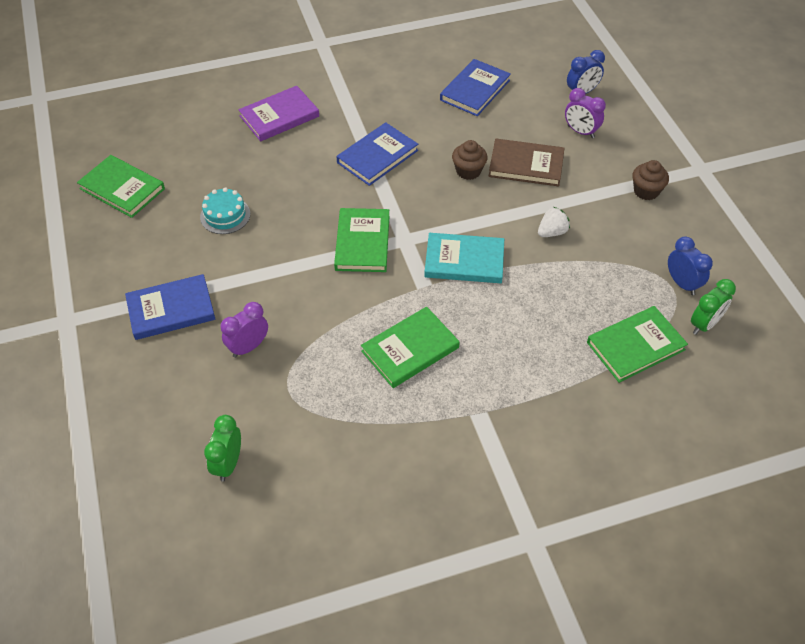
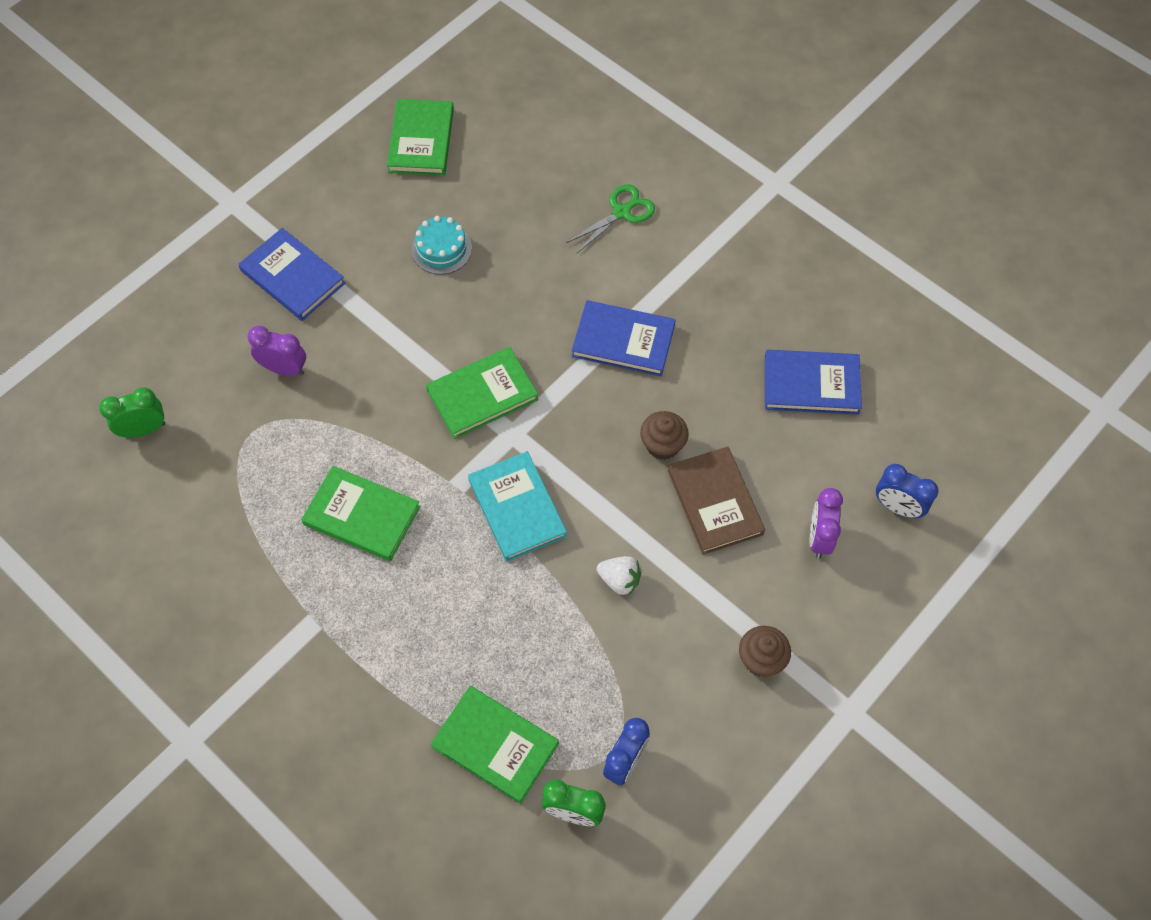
camera: 60 degrees right, 10 degrees up
purple book [238,86,319,141] -> green scissors [566,184,655,253]

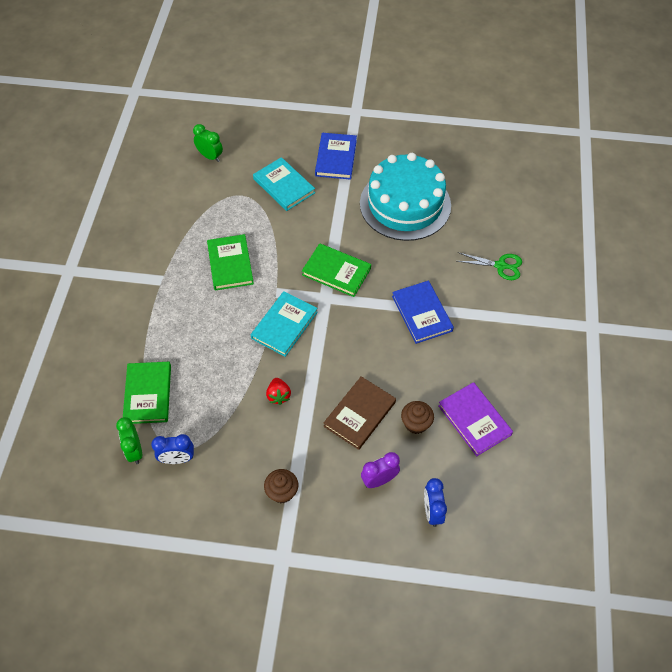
camera: 55 degrees right, 5 degrees down
purple clock [248,326,306,376] -> turquoise book [253,157,315,211]
green book [387,99,454,176] -> none
turquoise cake [412,216,472,275] -> turquoise cake [360,153,451,241], size x2.43
white strawberry [597,556,642,596] -> red strawberry [266,378,291,405]
brown cupcake [640,411,689,460] -> brown cupcake moved to [401,401,434,434]
blue book [765,350,862,415] -> purple book [438,382,513,456]

